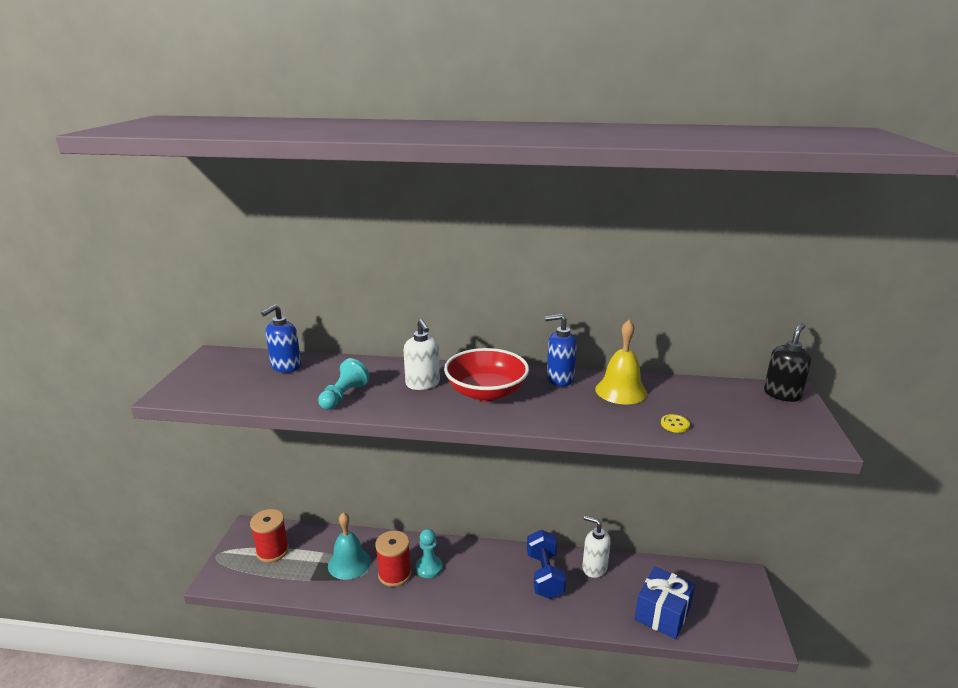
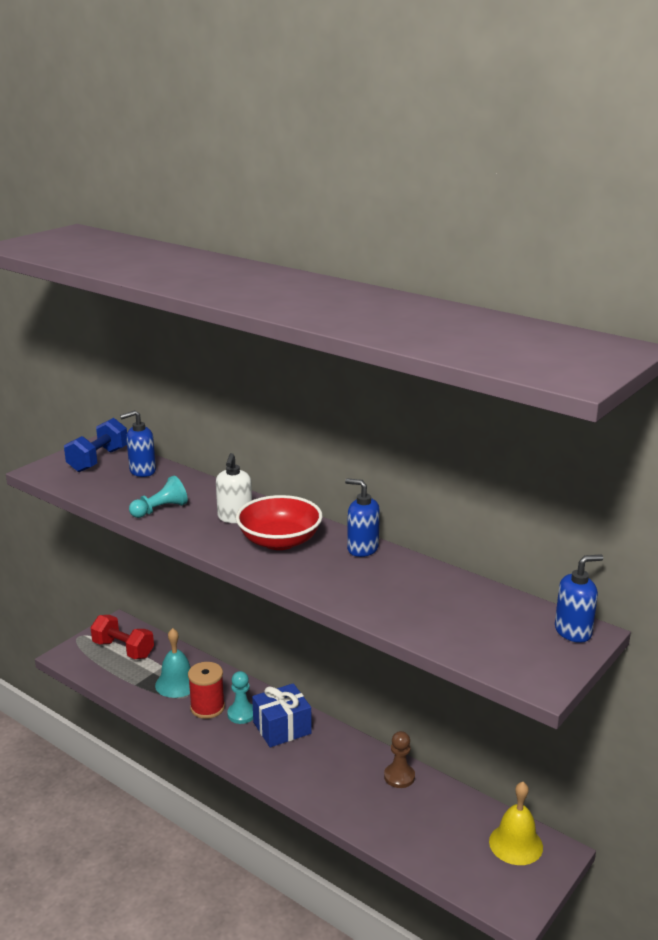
camera: 30 degrees right, 0 degrees up
red spool [250,509,289,563] -> red dumbbell [90,615,154,659]
blue dumbbell [527,530,566,599] -> blue dumbbell moved to [64,418,127,472]
white soap dispenser [582,516,611,578] -> brown pawn [384,731,415,788]
yellow bell [595,320,647,405] -> yellow bell moved to [489,782,543,865]
blue gift [635,566,695,639] -> blue gift moved to [252,683,312,747]
yellow button [661,414,690,433] -> none
black soap dispenser [764,324,811,402] -> blue soap dispenser [555,554,603,643]

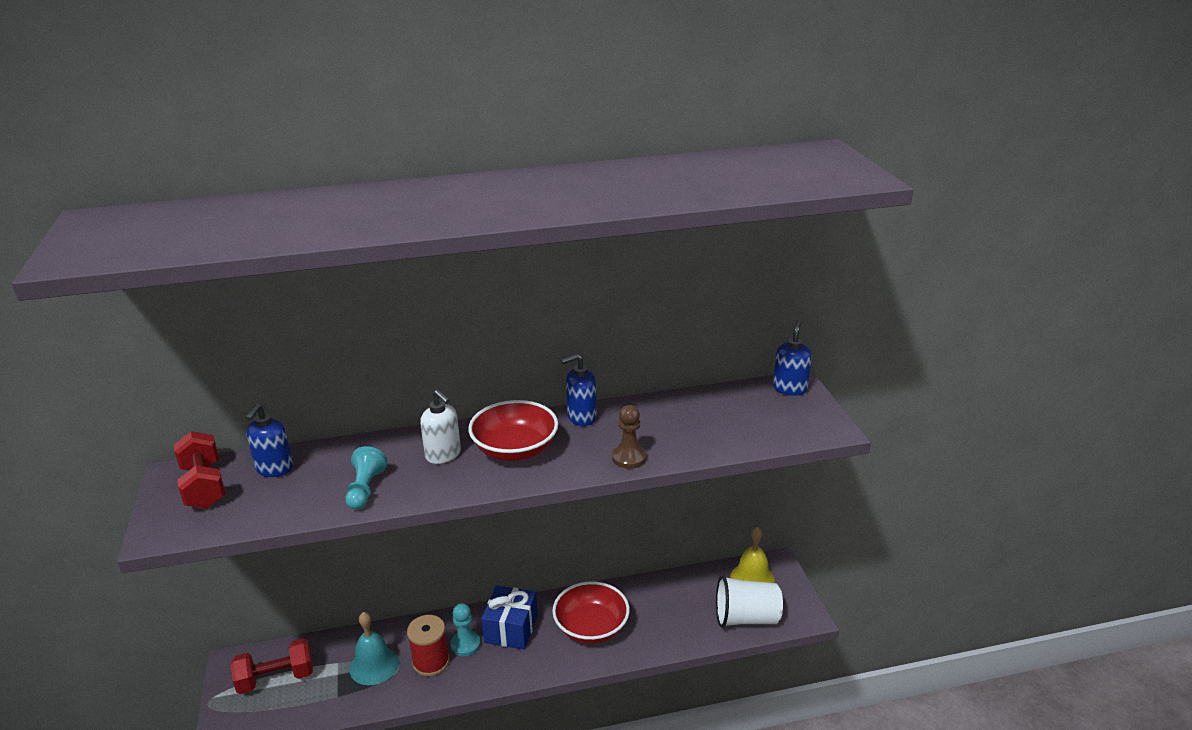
camera: 50 degrees left, 5 degrees up
blue dumbbell [64,418,127,472] -> red dumbbell [174,431,226,509]
brown pawn [384,731,415,788] -> brown pawn moved to [612,405,646,469]
none -> red bowl [552,581,630,644]
none -> white cup [716,575,783,628]

